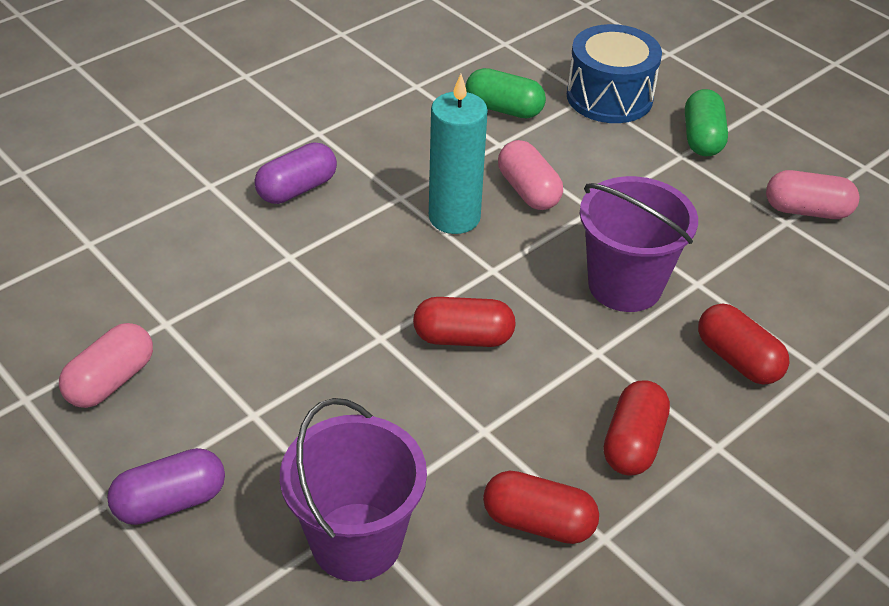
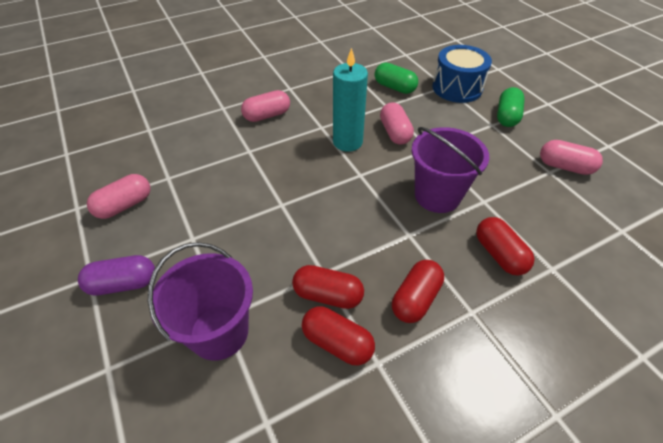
camera: 15 degrees right, 5 degrees up
purple capsule [254,142,337,204] -> pink capsule [241,90,290,122]
red capsule [413,297,516,347] -> red capsule moved to [292,265,364,309]

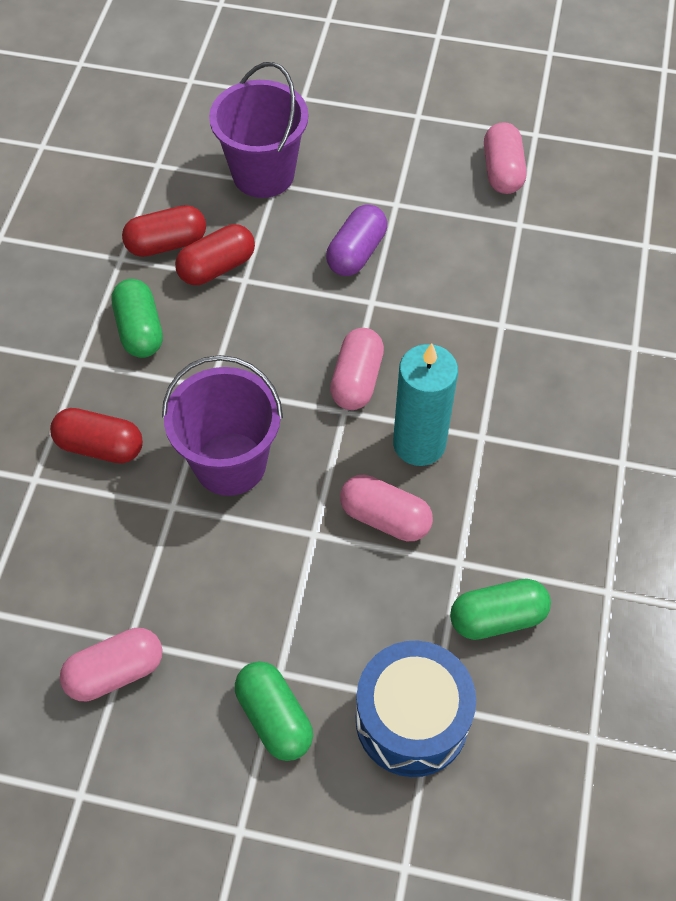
camera: 130 degrees right, 10 degrees up
purple capsule [78,255,155,295] -> purple capsule moved to [326,204,387,276]
pink capsule [241,90,290,122] -> pink capsule moved to [330,328,384,410]
red capsule [392,260,444,323] -> green capsule [111,279,163,358]

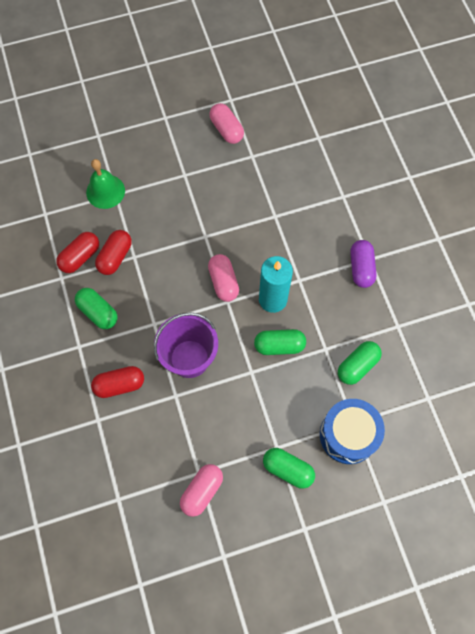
camera: 30 degrees left, 10 degrees up
purple bucket [209,62,308,198] -> green bell [86,159,125,209]
purple capsule [326,204,387,276] -> purple capsule moved to [350,240,377,288]
pink capsule [340,475,433,541] -> green capsule [254,329,306,355]

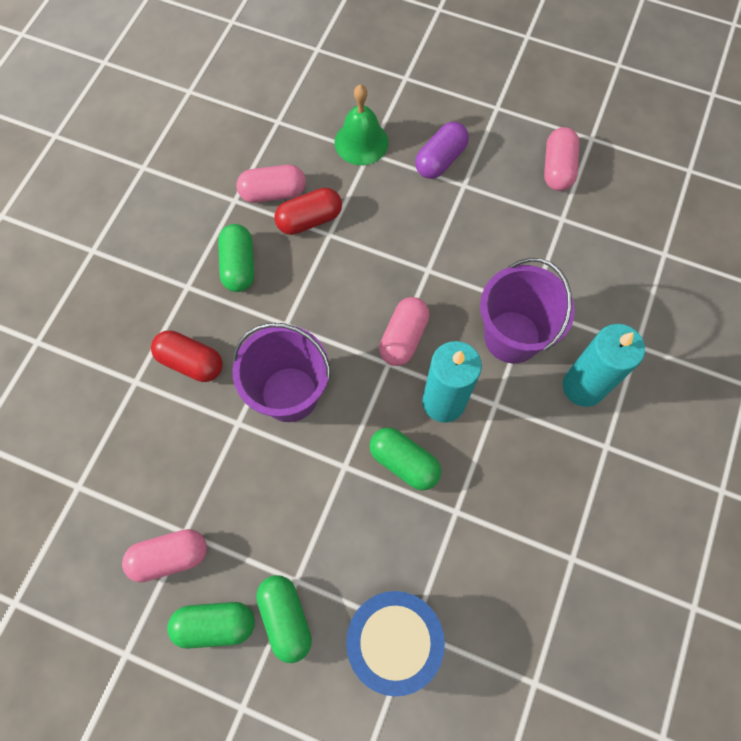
camera: 40 degrees right, 0 degrees up
red capsule [56,232,99,273] -> pink capsule [236,165,306,203]
green capsule [338,341,382,385] -> green capsule moved to [167,602,255,649]
purple capsule [350,240,377,288] -> purple capsule moved to [415,122,469,179]
none -> purple bucket [480,258,575,363]
none -> turquoise candle [563,324,645,407]

